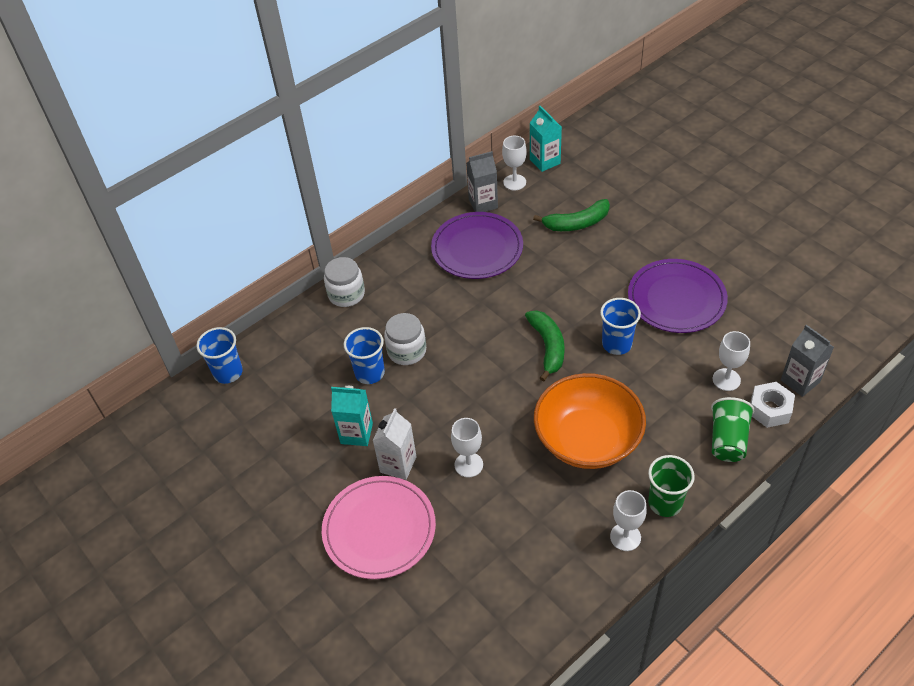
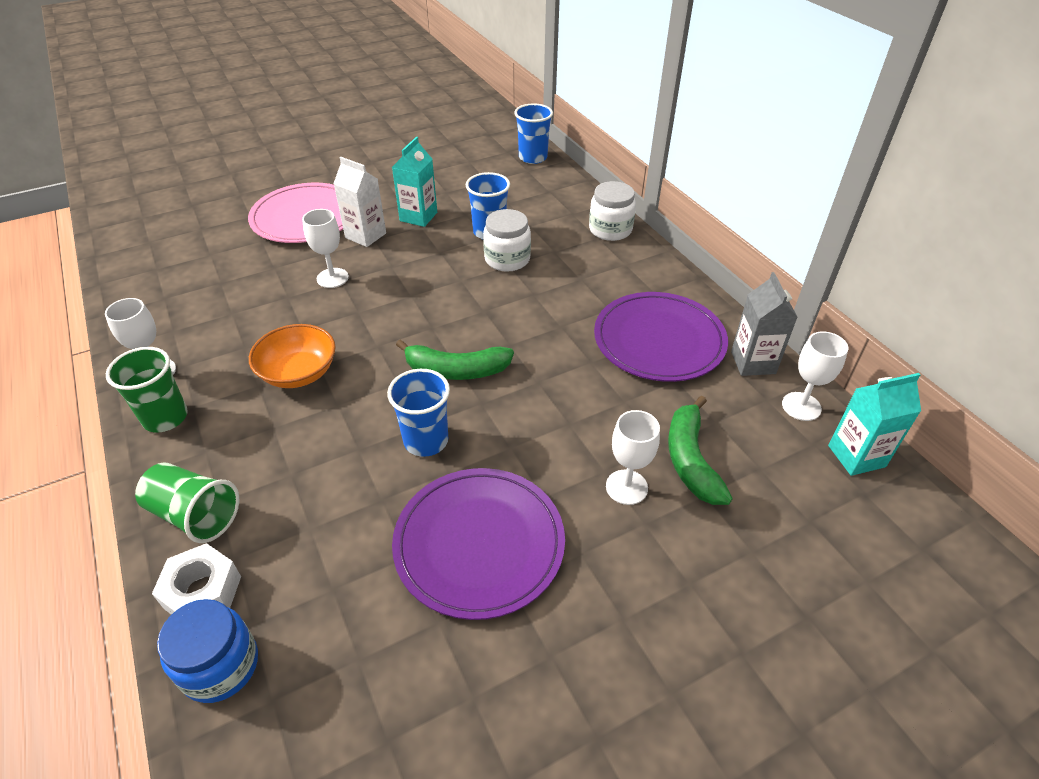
camera: 100 degrees right, 5 degrees down
orange bowl [534,373,646,469] -> orange bowl [249,324,336,388], size x0.60
white goblet [713,331,750,391] -> white goblet moved to [606,410,660,505]
grey carton [781,325,834,397] -> blue jar [157,599,258,703]

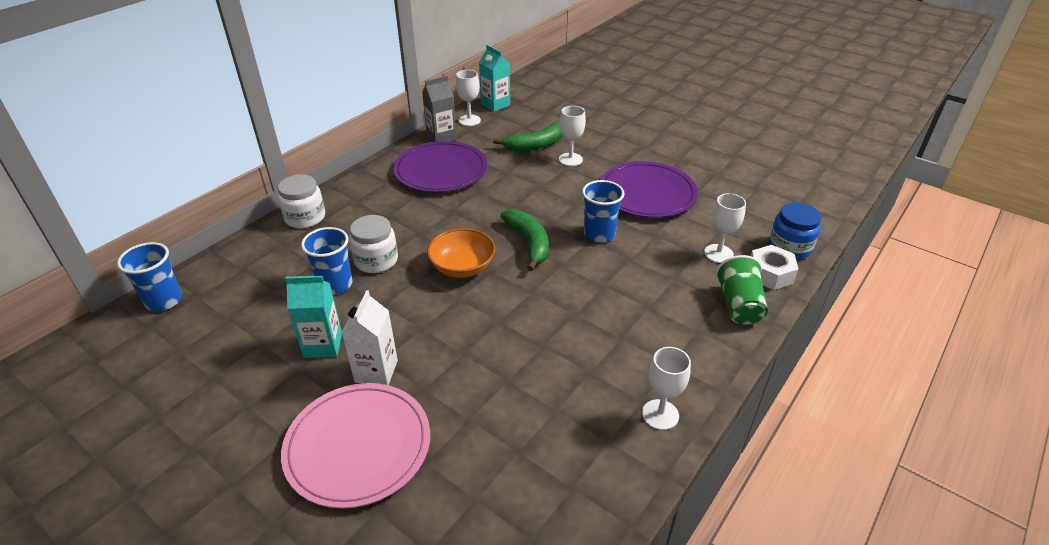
camera: 115 degrees left, 5 degrees down
green cup [106,347,188,432] -> none
orange bowl [249,324,336,388] -> orange bowl moved to [427,228,495,278]
white goblet [302,209,349,288] -> white goblet moved to [704,193,746,263]

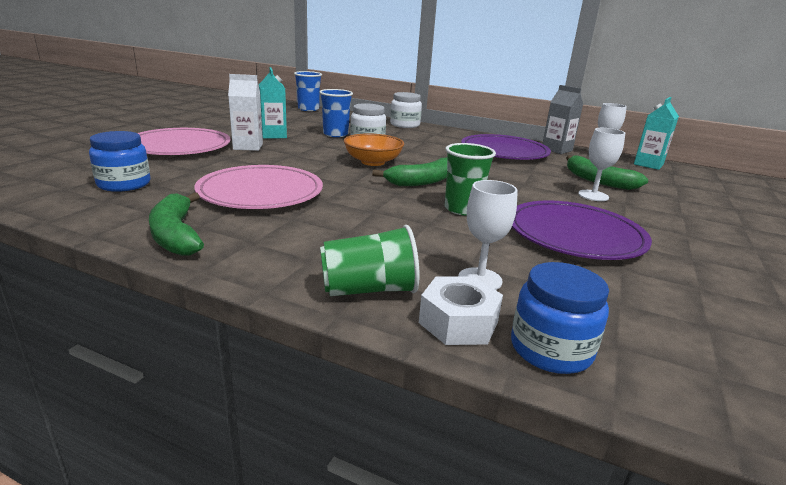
camera: 75 degrees right, 15 degrees down
blue cup [582,180,625,242] -> green cup [445,143,496,216]
white goblet [642,347,691,430] -> green banana [149,192,204,256]
none -> blue jar [89,131,150,192]
none -> pink plate [194,165,323,209]

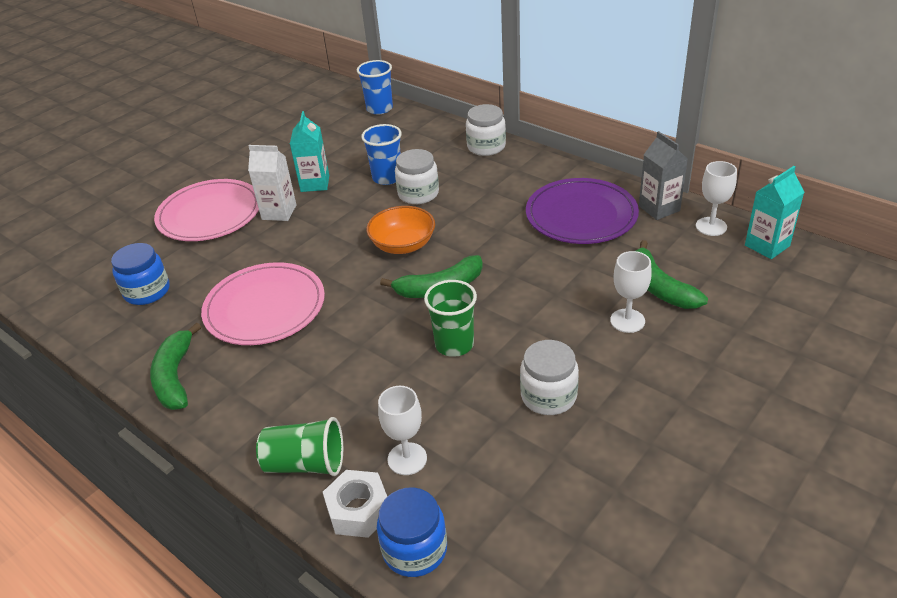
camera: 20 degrees right, 15 degrees up
purple plate [512,200,652,260] -> white jar [520,340,579,415]

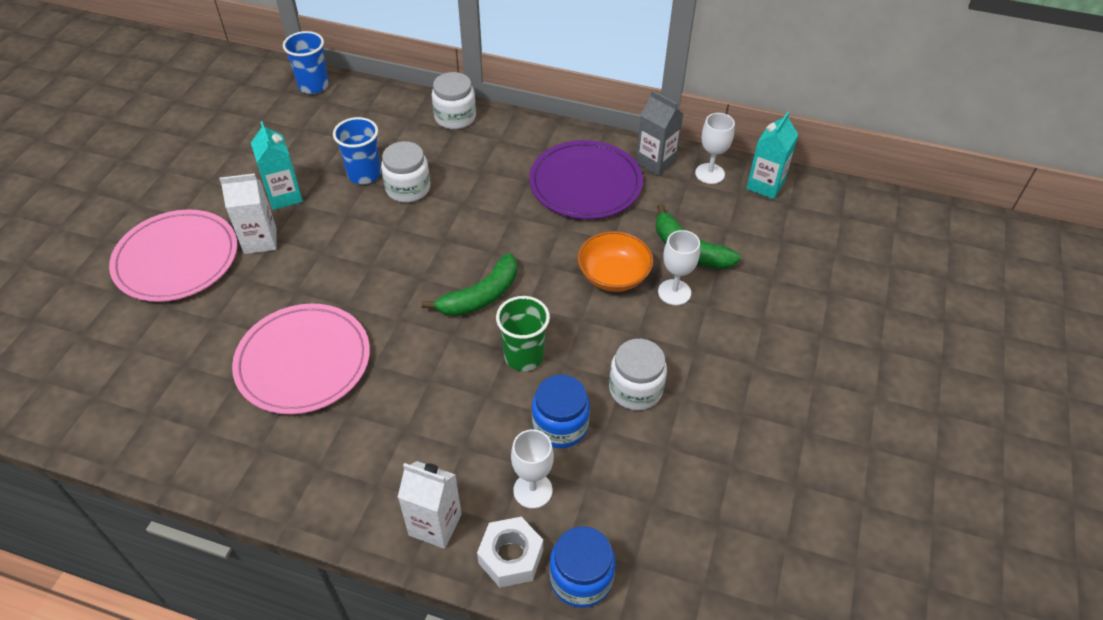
camera: 25 degrees left, 10 degrees up
blue jar [111,243,170,305] -> blue jar moved to [532,375,590,448]
green banana [150,322,201,410] -> none
green cup [256,417,343,476] -> white carton [398,461,462,549]
orange bowl [366,206,435,254] -> orange bowl moved to [578,231,653,292]

